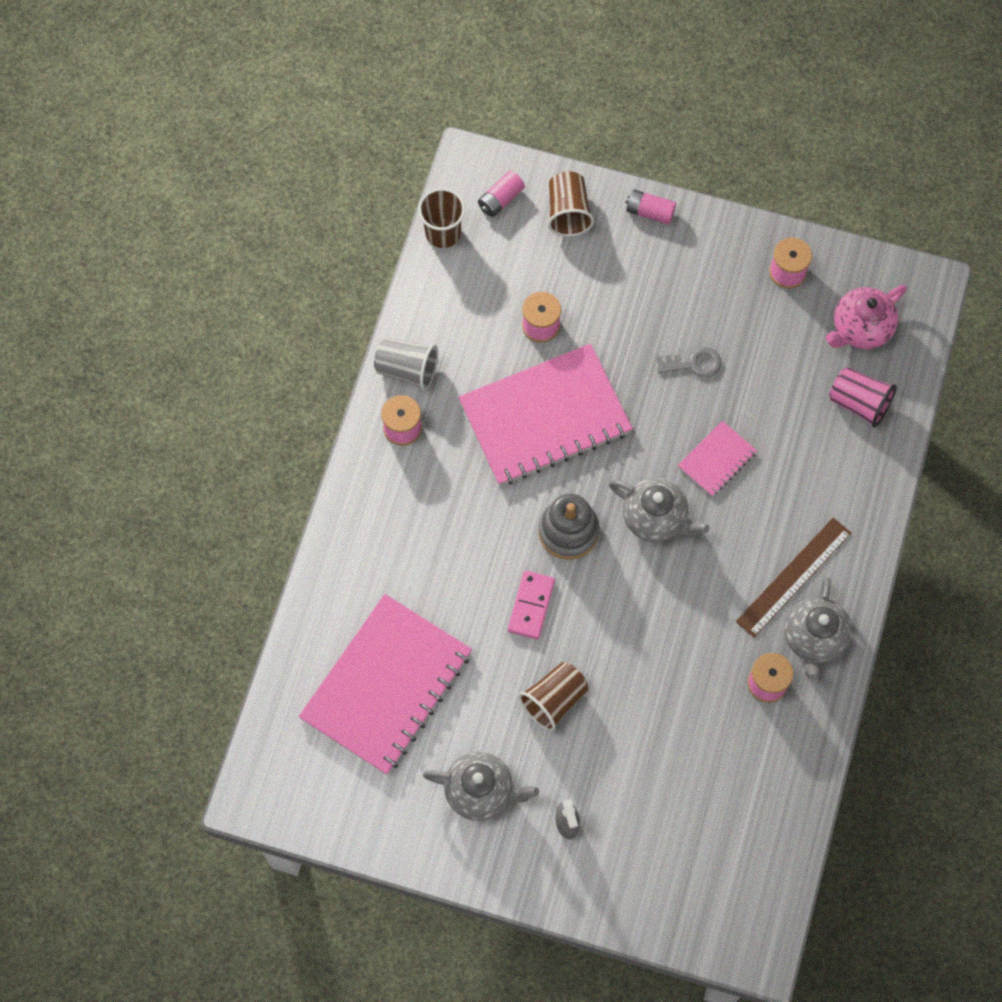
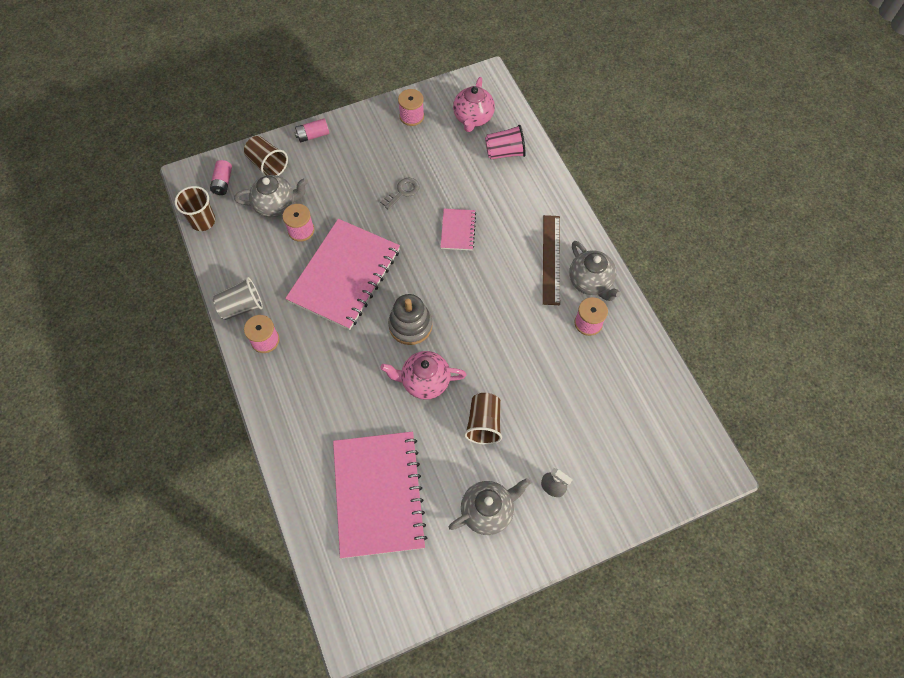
camera: 40 degrees left, 5 degrees down
pink domino [508,570,555,639] -> pink teapot [381,351,467,400]
grey teapot [609,478,710,542] -> grey teapot moved to [234,175,308,217]

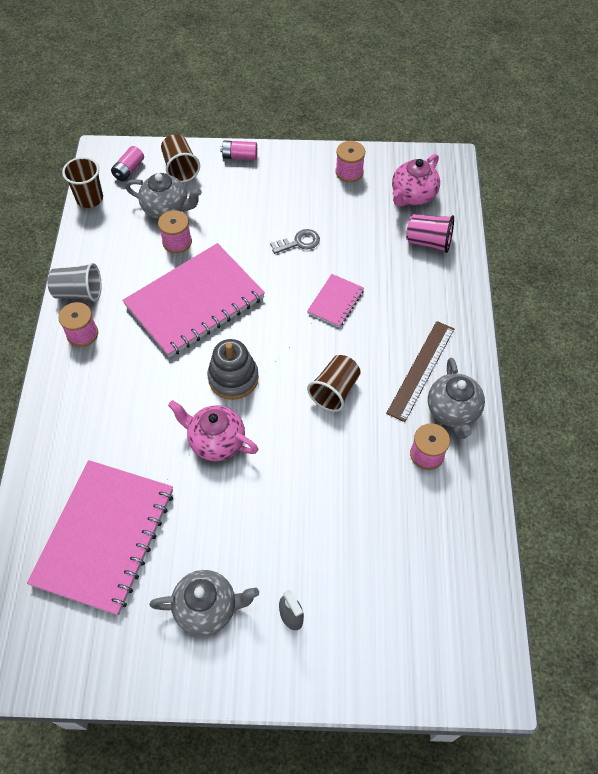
camera: 25 degrees right, 5 degrees down
brown cup [464,393,502,445] -> brown cup moved to [307,355,361,412]

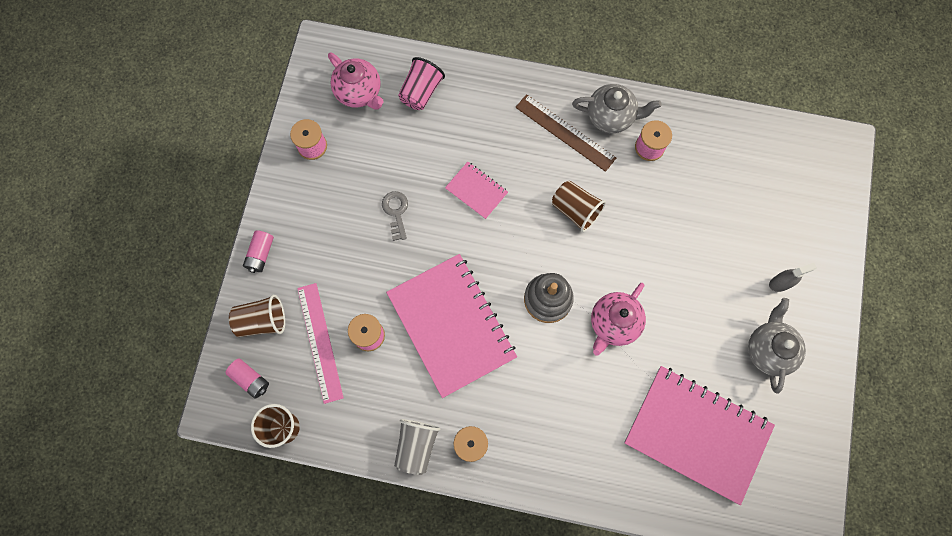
camera: 80 degrees left, 15 degrees up
grey teapot [125,173,202,219] -> pink ruler [297,283,344,404]

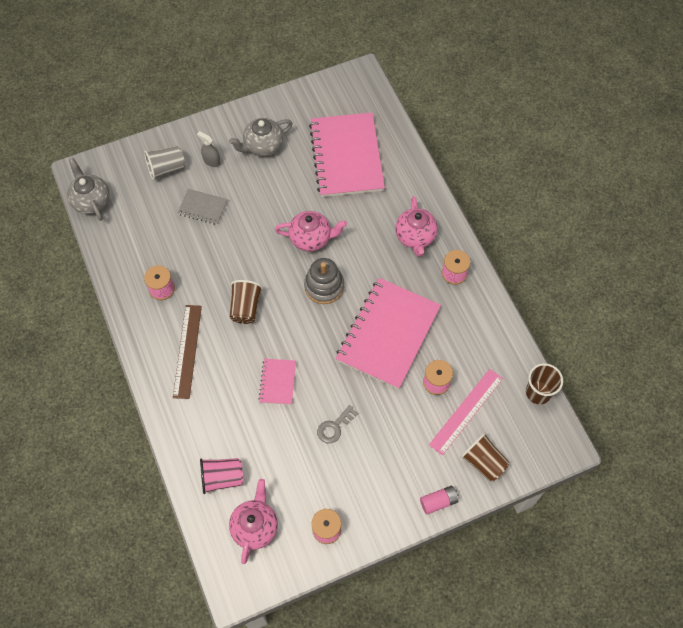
camera: 125 degrees left, 10 degrees down
pink battery [225,359,269,399] -> none
grey cup [394,419,441,475] -> grey cup moved to [144,146,185,180]
grey teapot [572,84,662,133] -> grey teapot moved to [67,158,110,221]
none -> grey notebook [178,189,228,225]
none -> pink teapot [395,196,438,257]

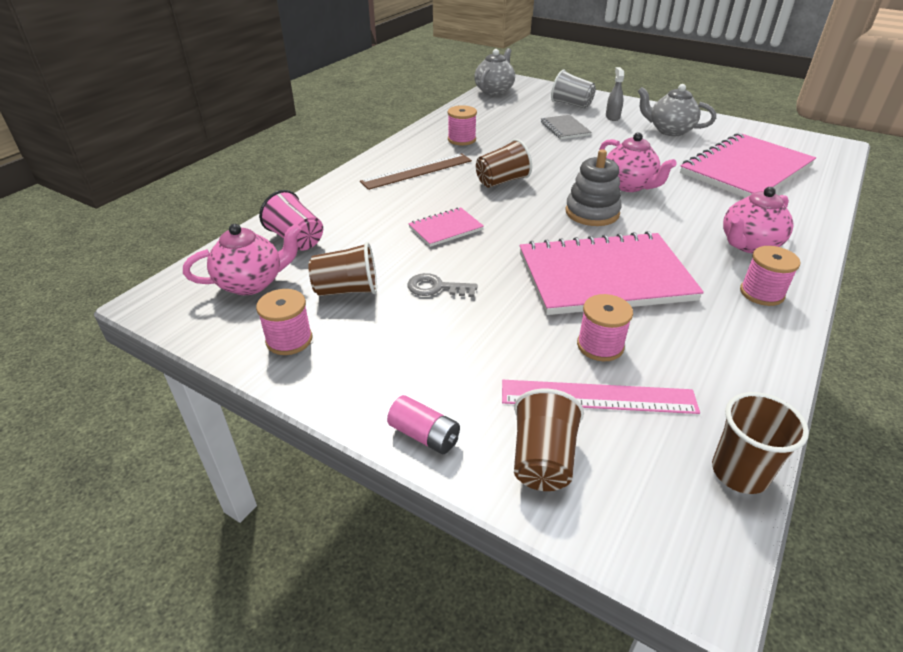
camera: 55 degrees right, 25 degrees down
none -> brown cup [308,242,377,296]

